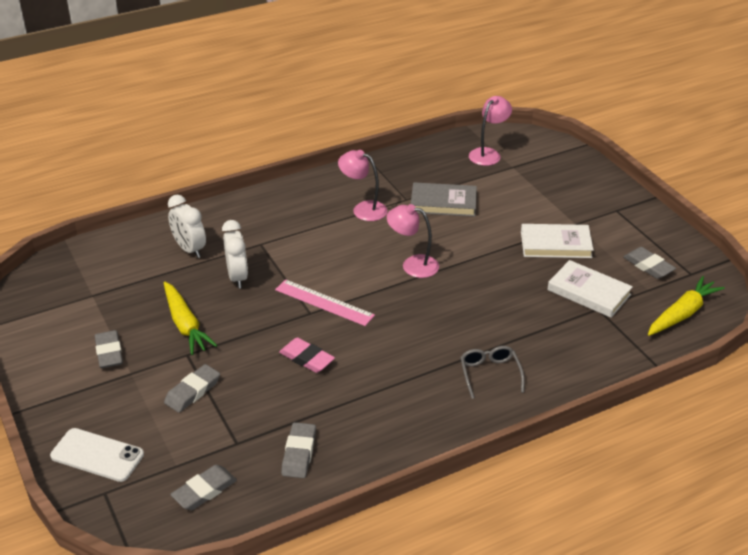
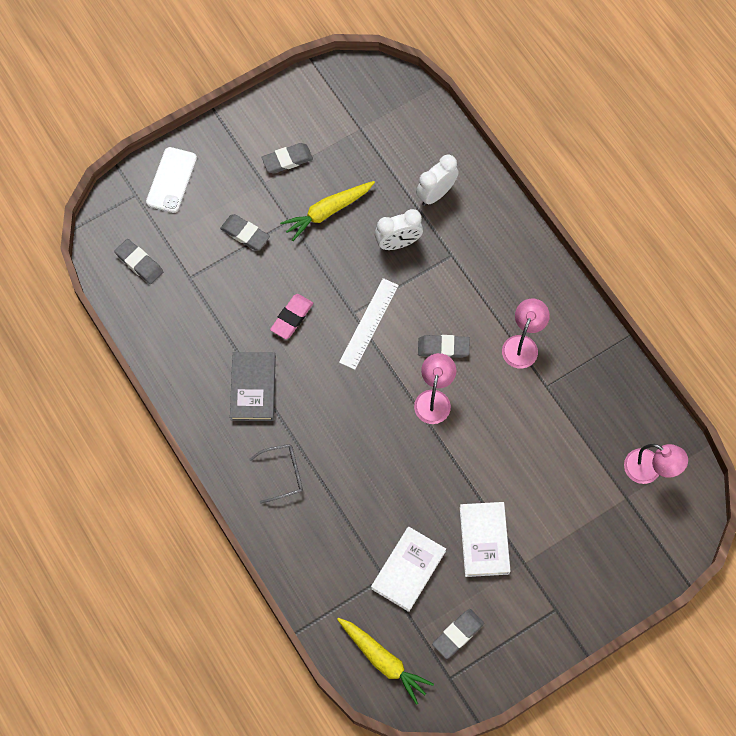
camera: 85 degrees right, 30 degrees up
pink ruler [275,279,375,326] -> white ruler [339,278,399,370]
grey eraser [281,422,316,478] -> grey eraser moved to [418,335,470,358]
grey book [411,182,477,217] -> grey book moved to [230,352,276,421]

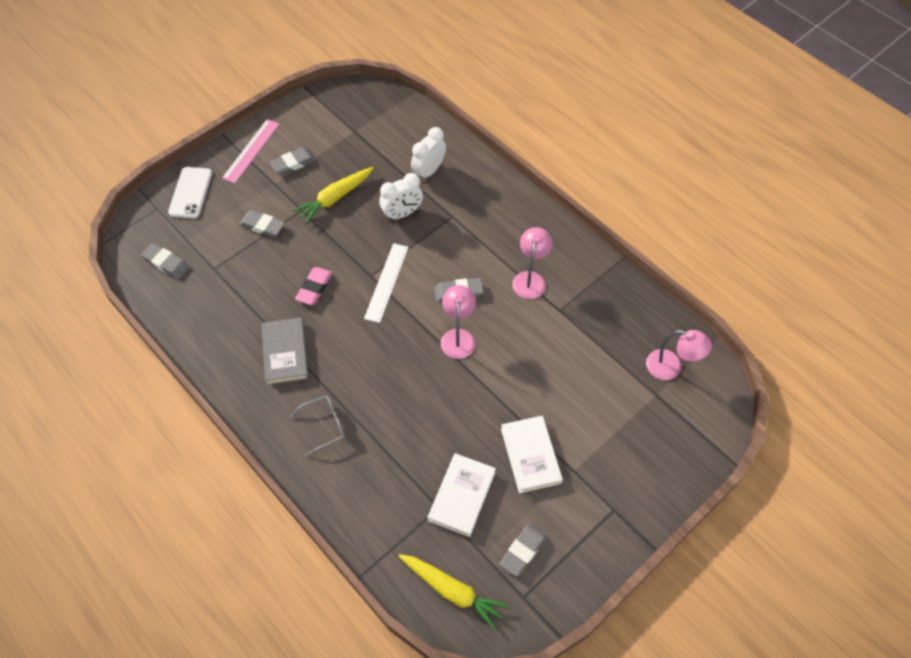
camera: 10 degrees left, 10 degrees down
none -> pink ruler [222,119,279,183]

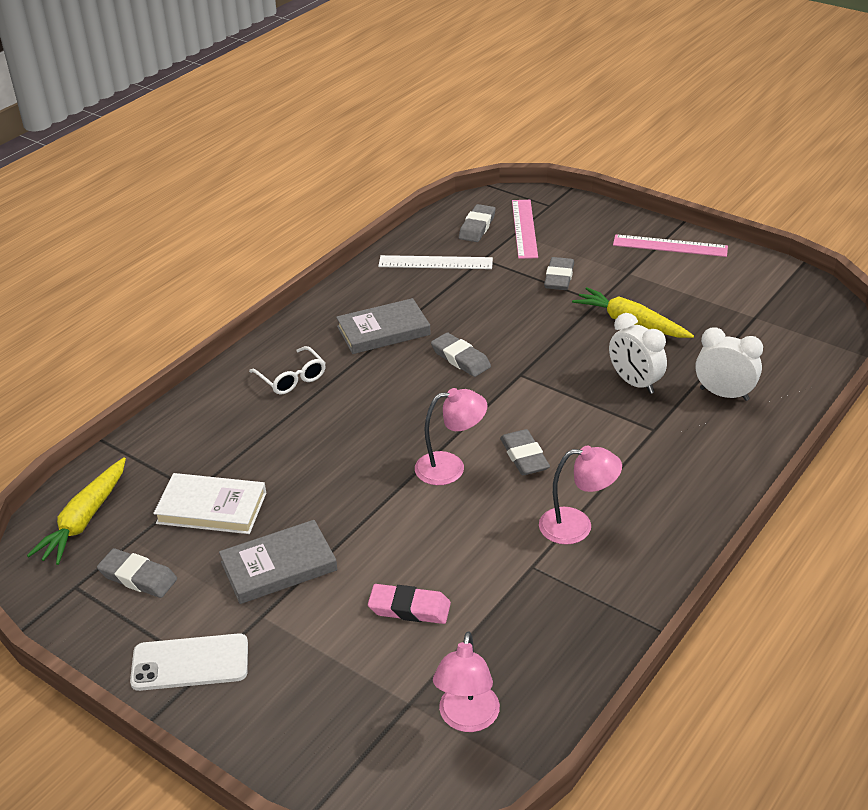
camera: 80 degrees right, 20 degrees down
white phone [168,167,212,218] -> white phone moved to [130,633,248,691]
grey eraser [269,147,316,175] -> grey eraser moved to [431,332,491,377]
grey glasses [289,395,346,457] -> white glasses [249,346,326,394]
pink eraser [295,267,333,305] -> pink eraser moved to [368,584,451,624]
white ruler [364,243,409,323] -> white ruler moved to [378,255,493,269]
white book [501,416,563,493] -> grey book [219,520,337,604]
none -> pink ruler [512,200,538,259]

